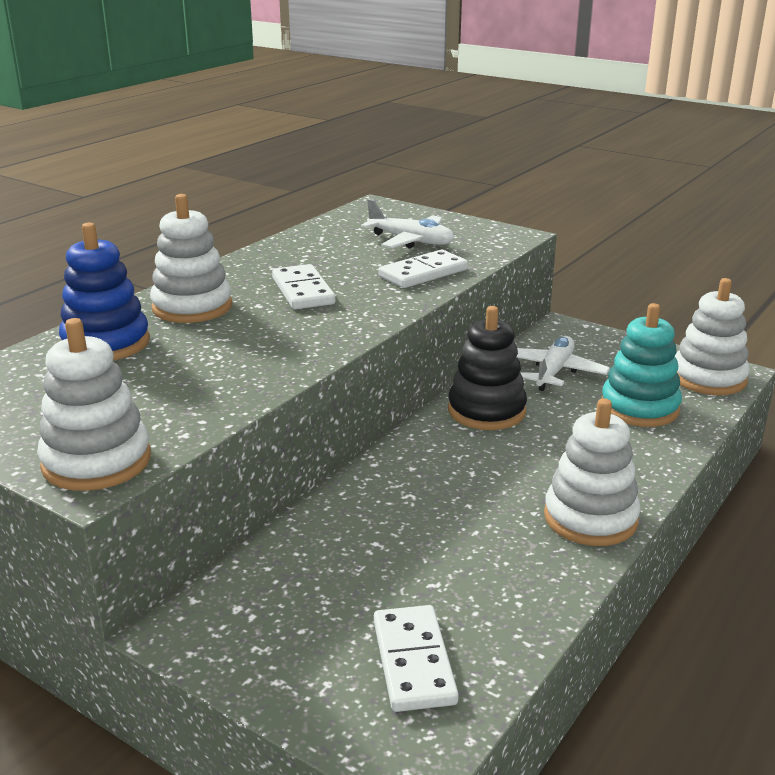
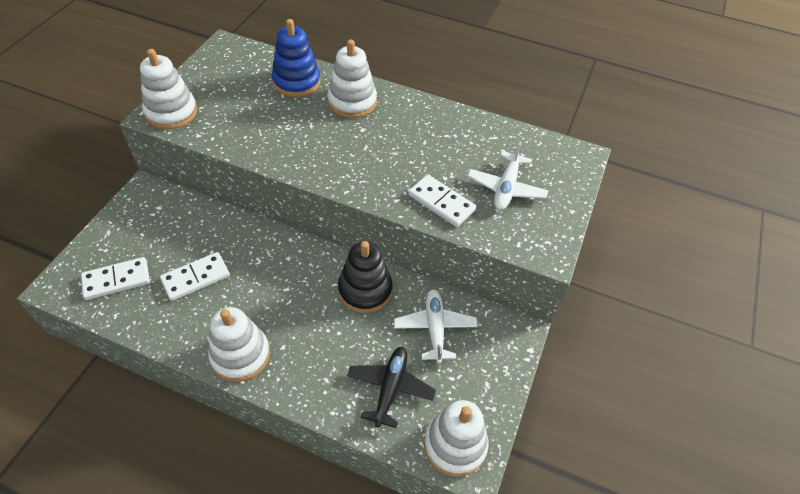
camera: 75 degrees right, 25 degrees up
white domino [272,264,335,309] -> white domino moved to [160,252,230,301]
white plane [517,336,610,391] -> white plane turned 105 degrees counterclockwise [394,290,478,364]
turquoise stacking toy [601,303,682,427] -> black plane [347,347,436,428]

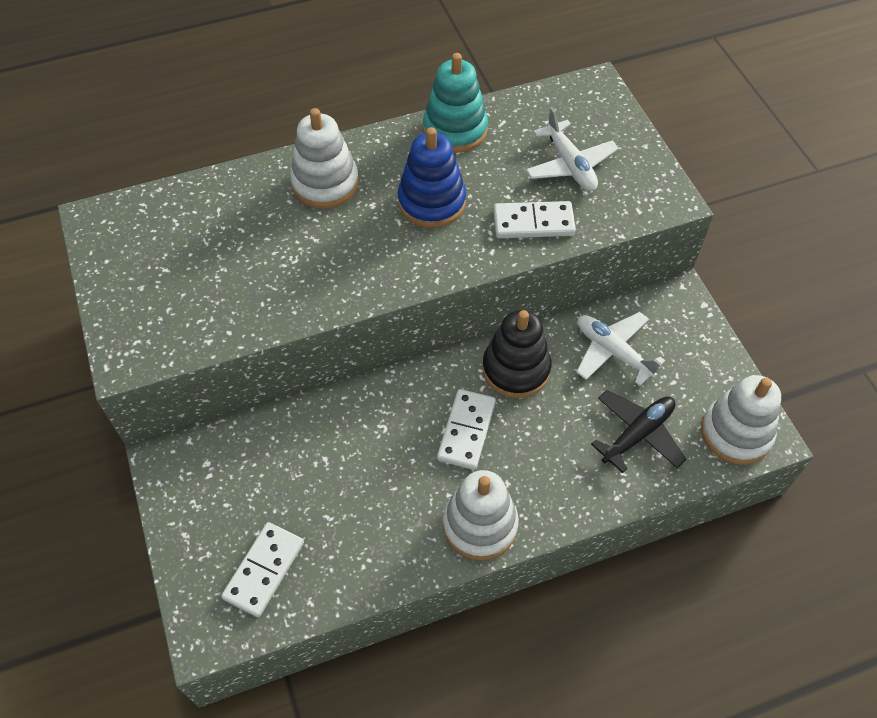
camera: 40 degrees left, 5 degrees up
white stacking toy [140,49,197,130] -> none
white domino [160,252,230,301] -> white domino moved to [437,389,496,470]
blue stacking toy [271,19,321,97] -> blue stacking toy moved to [398,127,466,228]
black plane [347,347,436,428] -> black plane turned 75 degrees clockwise [591,390,686,473]
none -> turquoise stacking toy [423,53,488,153]

